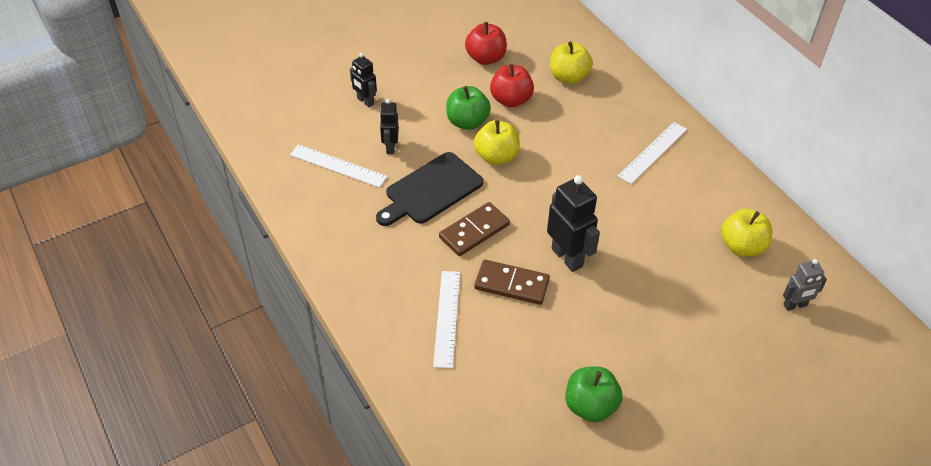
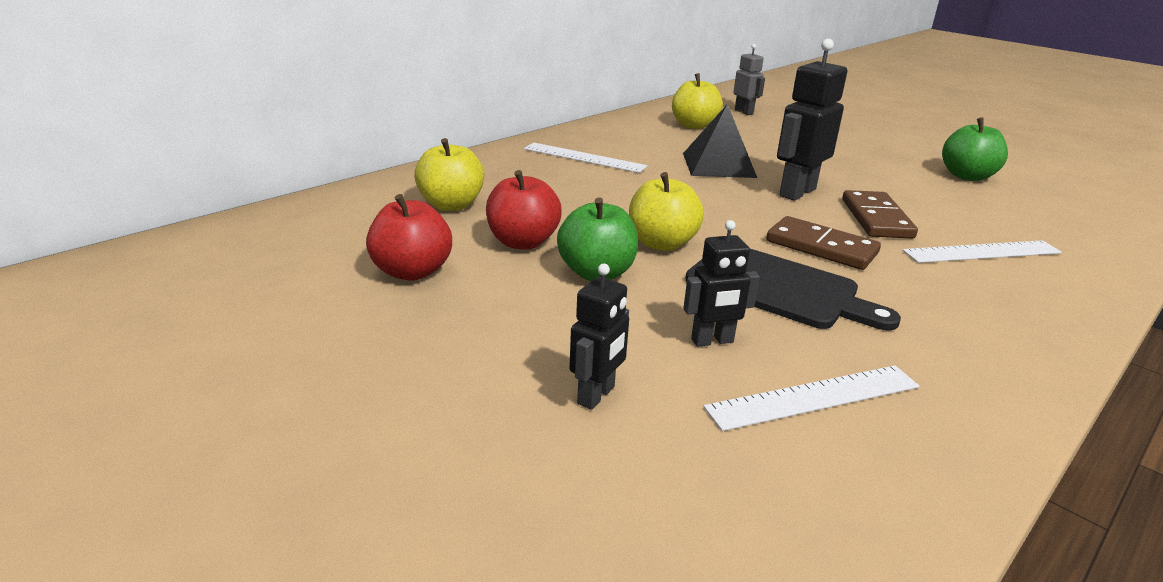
camera: 105 degrees left, 20 degrees down
white ruler [290,144,387,188] -> white ruler turned 60 degrees clockwise [703,365,920,431]
none -> black pyramid [683,104,757,178]

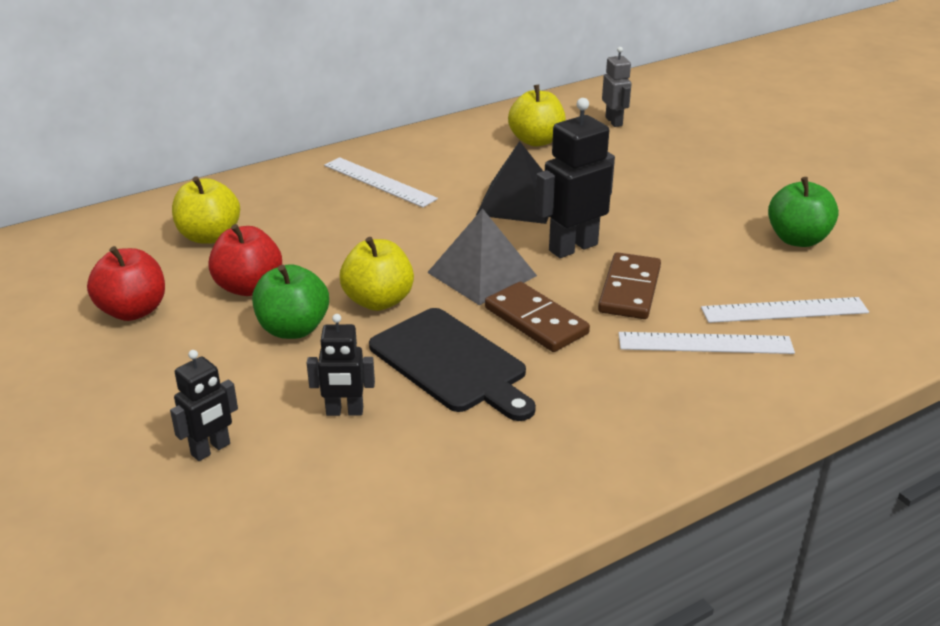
camera: 15 degrees right, 5 degrees up
white ruler [703,365,920,431] -> white ruler moved to [701,297,869,323]
none -> grey pyramid [427,209,537,305]

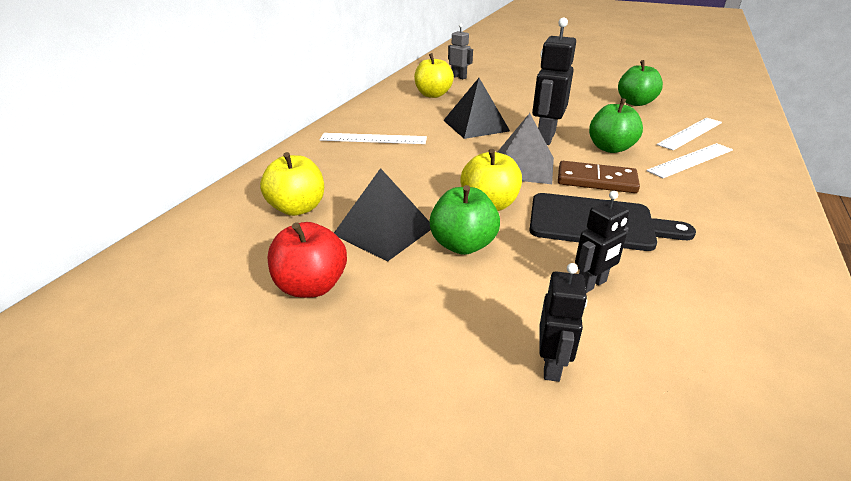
camera: 35 degrees left, 0 degrees up
red apple [208,224,282,296] -> black pyramid [334,168,431,262]
brown domino [598,252,661,319] -> green apple [589,98,643,153]

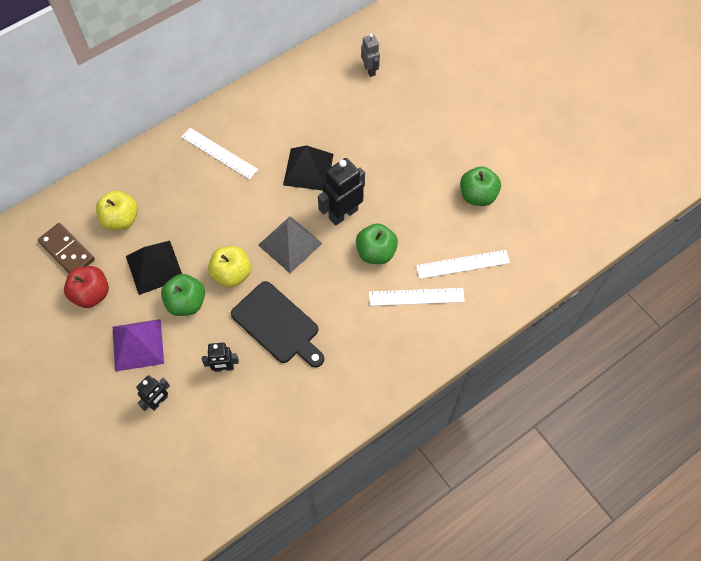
camera: 30 degrees right, 30 degrees up
yellow apple [414,53,454,98] -> none
brown domino [558,161,640,193] -> brown domino moved to [38,223,95,273]
none -> purple pyramid [113,319,164,372]

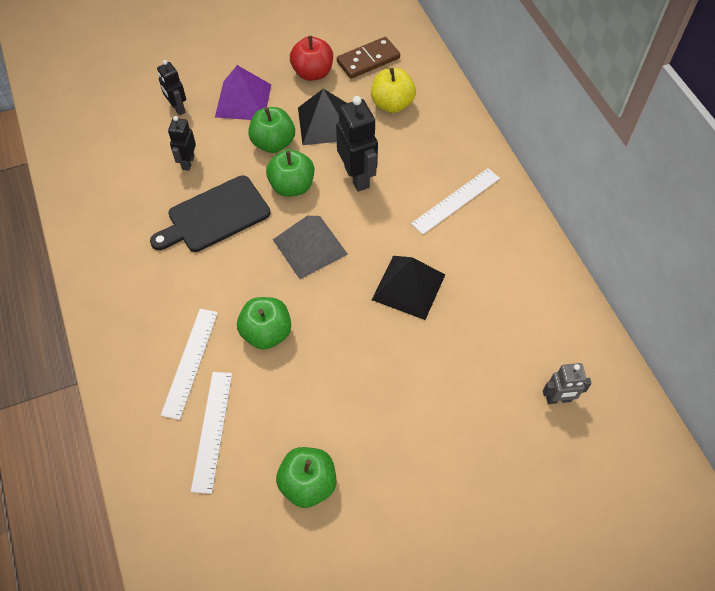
camera: 105 degrees right, 5 degrees down
yellow apple [208,246,251,287] -> green apple [266,149,314,197]
black robot [318,158,365,226] -> black robot moved to [336,96,378,192]

